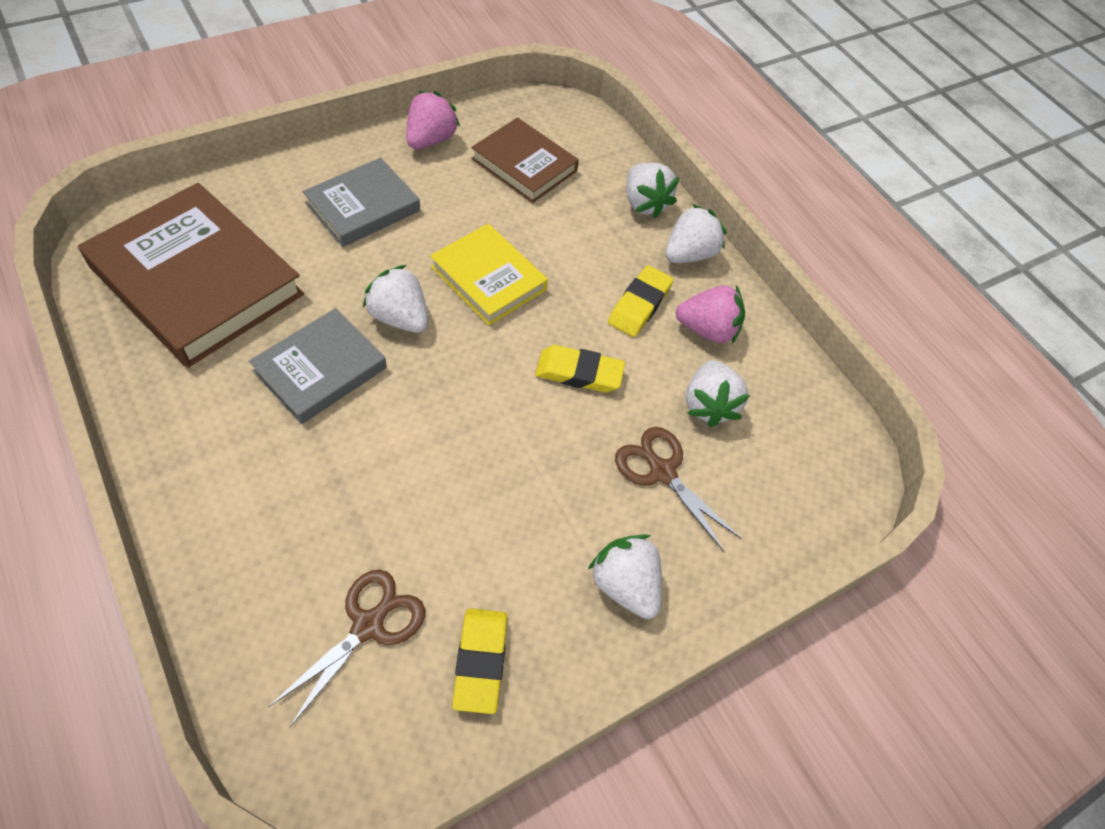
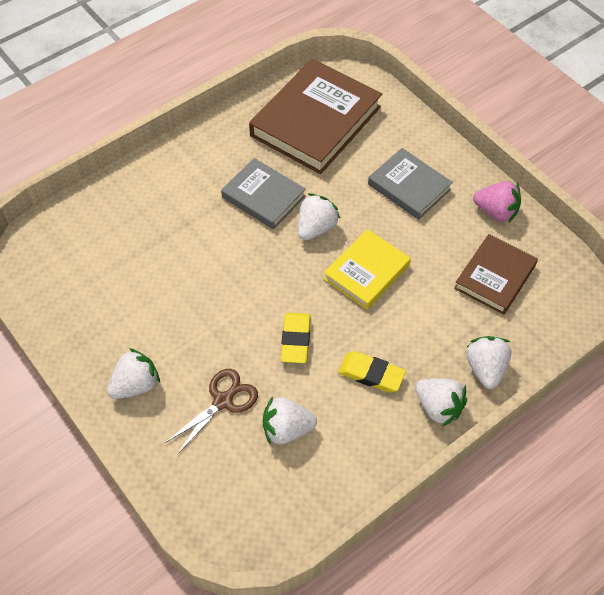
camera: 90 degrees right, 0 degrees up
brown scissors [268,570,425,727] -> none
yellow eraser [452,608,508,714] -> none
white strawberry [626,163,680,218] -> white strawberry turned 120 degrees clockwise [466,336,512,389]
pink strawberry [676,285,745,344] -> none

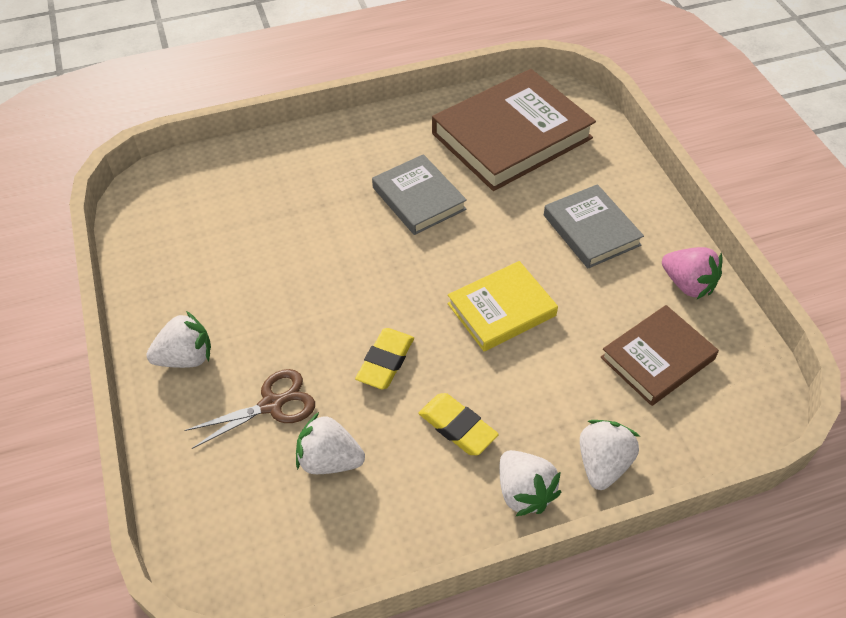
camera: 20 degrees right, 5 degrees down
white strawberry [298,193,340,241] -> none

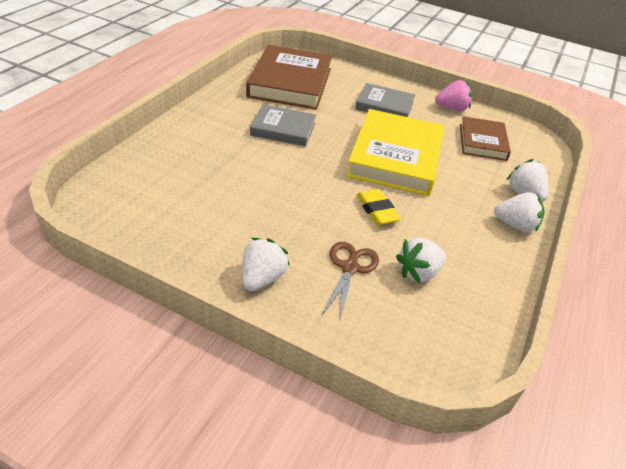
camera: 50 degrees left, 10 degrees down
yellow eraser [418,393,499,455] -> none
yellow book [447,261,558,351] -> yellow book [346,109,444,196], size x1.73

